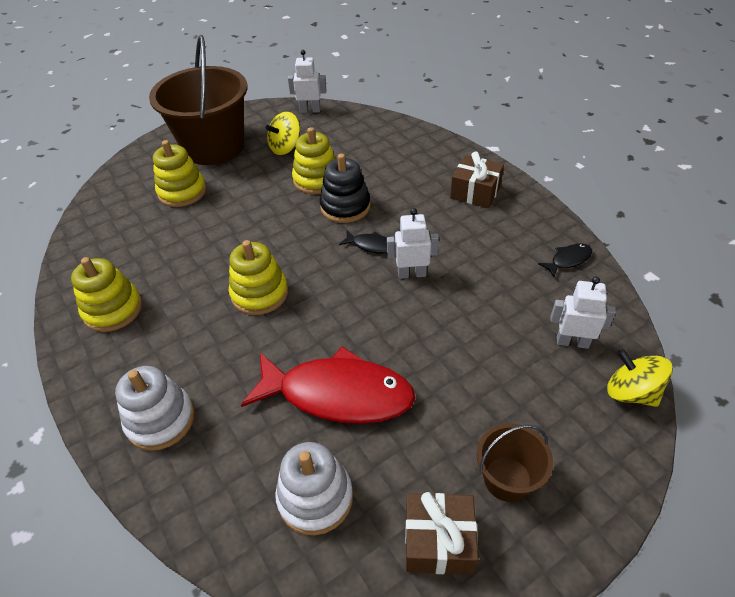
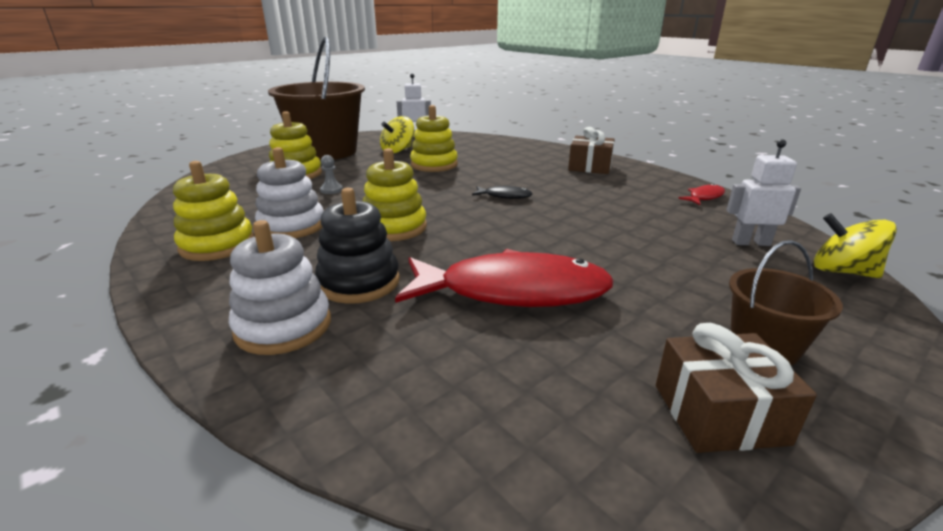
camera: 10 degrees left, 20 degrees down
white stacking toy [275,442,353,535] -> white stacking toy moved to [255,147,324,238]
black stacking toy [320,154,371,223] -> black stacking toy moved to [315,188,400,304]
white robot [387,208,439,279] -> none
black fish [538,244,592,277] -> red fish [678,184,725,205]
none -> grey pawn [320,155,343,194]

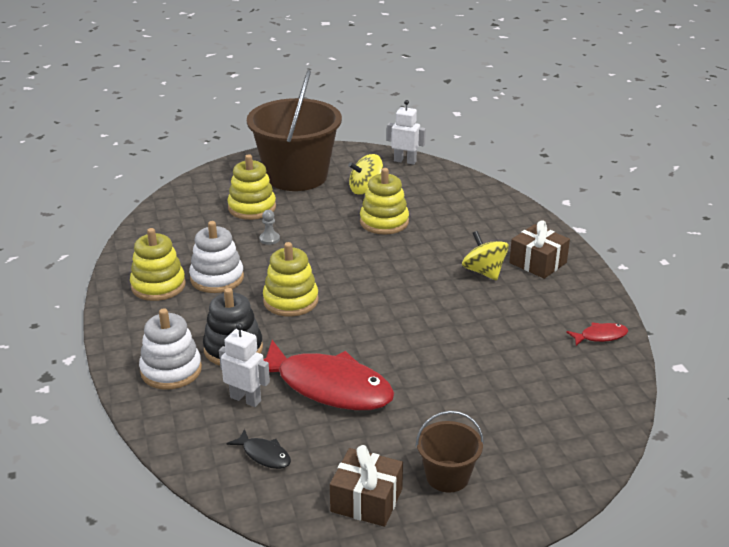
camera: 25 degrees right, 5 degrees up
black fish [472,186,532,199] -> black fish moved to [226,429,291,469]
white robot [726,139,801,246] -> white robot moved to [219,323,270,407]
yellow spinning top [814,213,897,278] -> yellow spinning top moved to [462,231,509,281]

